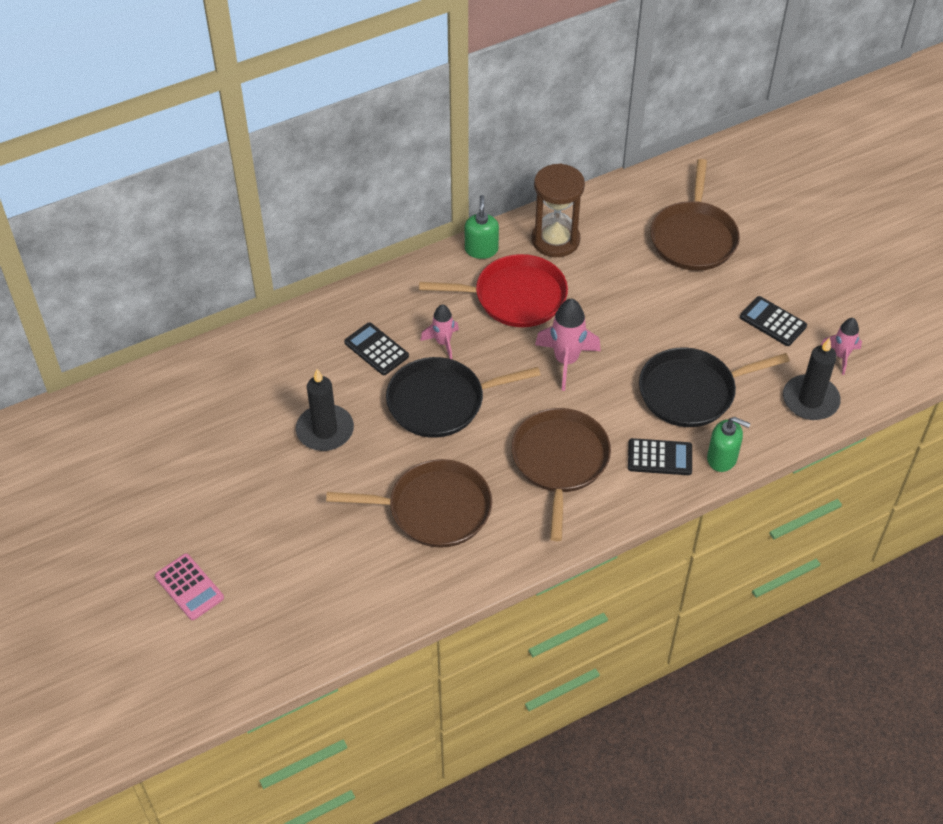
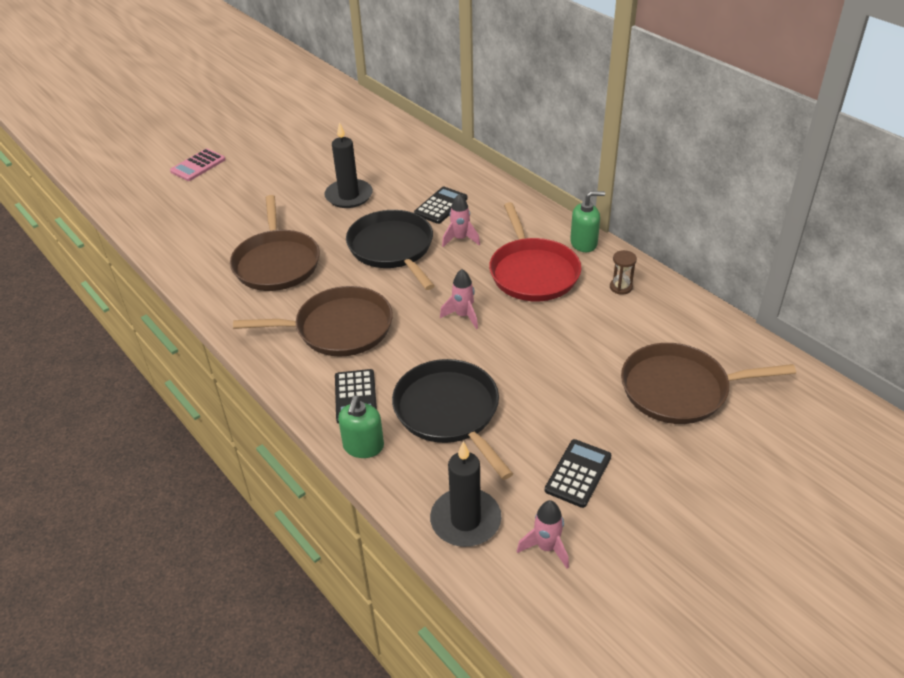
camera: 80 degrees right, 10 degrees down
brown hourglass [532,163,585,257] -> brown hourglass [610,250,637,295], size x0.45
pink rocket [535,298,601,391] -> pink rocket [440,269,478,329], size x0.63

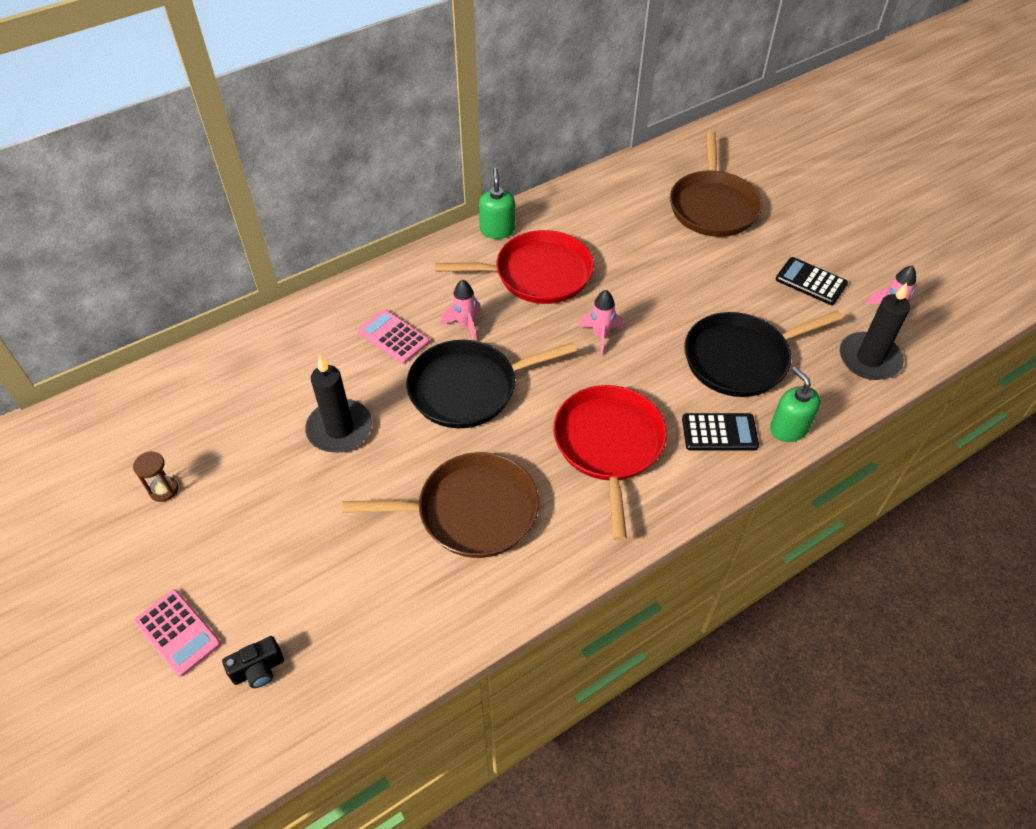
camera: 85 degrees left, 10 degrees up
brown pan [233,286,393,356] -> red pan [553,385,667,541]
green soap dispenser [338,396,384,458] -> green soap dispenser turned 135 degrees counterclockwise [770,366,820,442]
black calculator [414,187,468,224] -> pink calculator [357,309,429,364]
brown hourglass [610,250,637,295] -> brown hourglass moved to [133,451,178,502]
none -> black camera [222,636,284,688]

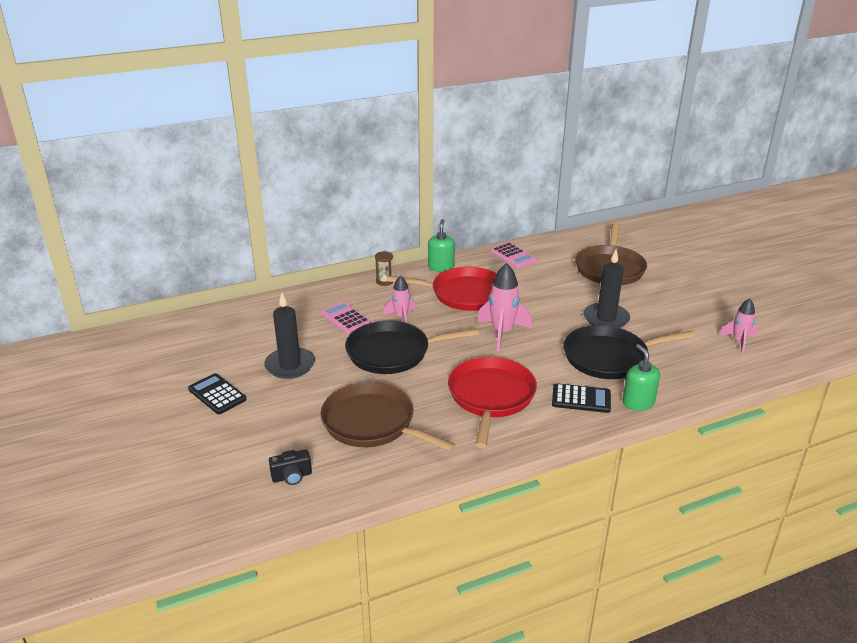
camera: 10 degrees right, 20 degrees down
brown hourglass [133,451,178,502] -> brown hourglass moved to [375,251,393,286]
pink calculator [134,590,221,677] -> pink calculator moved to [490,242,537,268]
black camera [222,636,284,688] -> black camera moved to [269,450,312,485]
brown pan [342,452,539,558] -> brown pan turned 150 degrees counterclockwise [321,382,456,452]
pink rocket [578,290,623,355] -> pink rocket [477,263,532,351], size x1.60
black calculator [776,257,848,305] -> black calculator moved to [188,373,247,414]
black candle [840,283,910,380] -> black candle moved to [584,249,630,328]

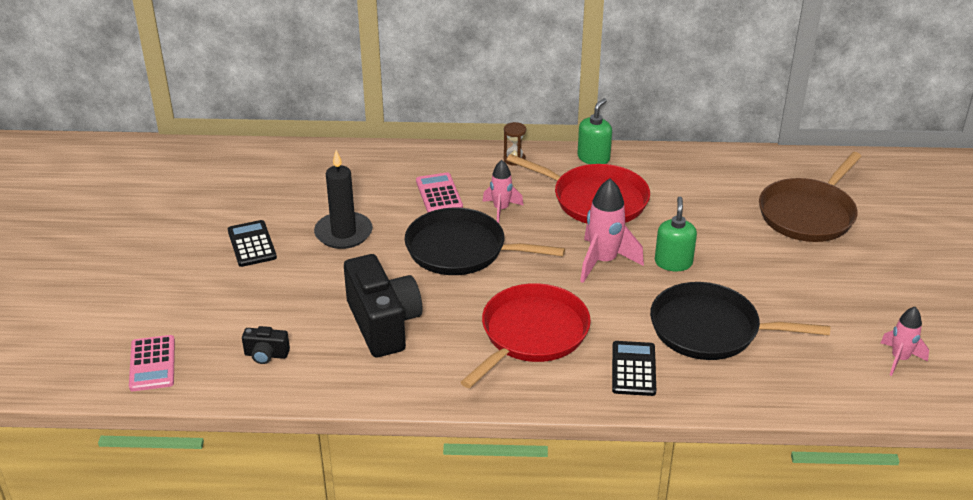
camera: 25 degrees right, 5 degrees up
brown pan [321,382,456,452] -> black camera [344,254,422,357]
pink calculator [490,242,537,268] -> pink calculator moved to [129,335,175,391]
black calculator [552,383,611,413] -> black calculator turned 120 degrees counterclockwise [612,341,656,396]
black candle [584,249,630,328] -> none
green soap dispenser [622,344,660,411] -> green soap dispenser moved to [655,197,697,271]

